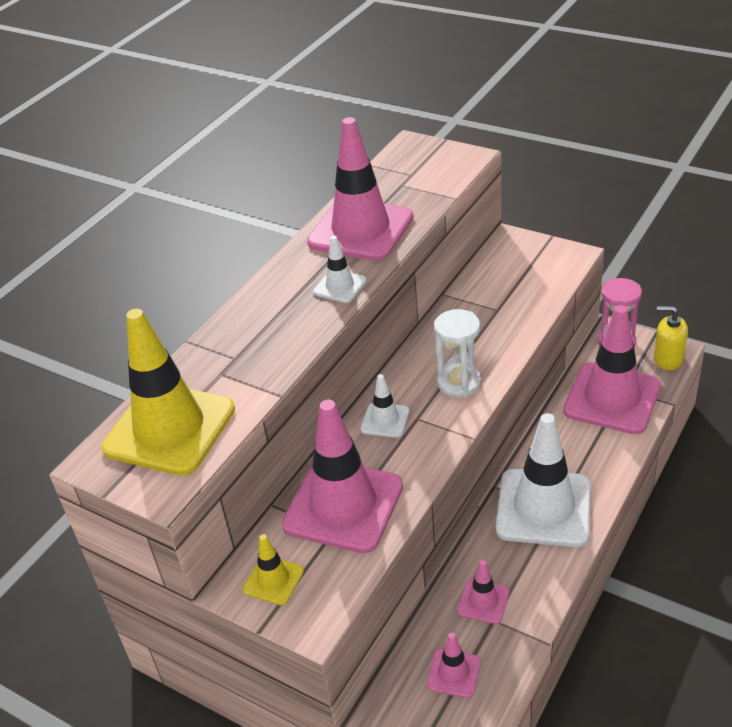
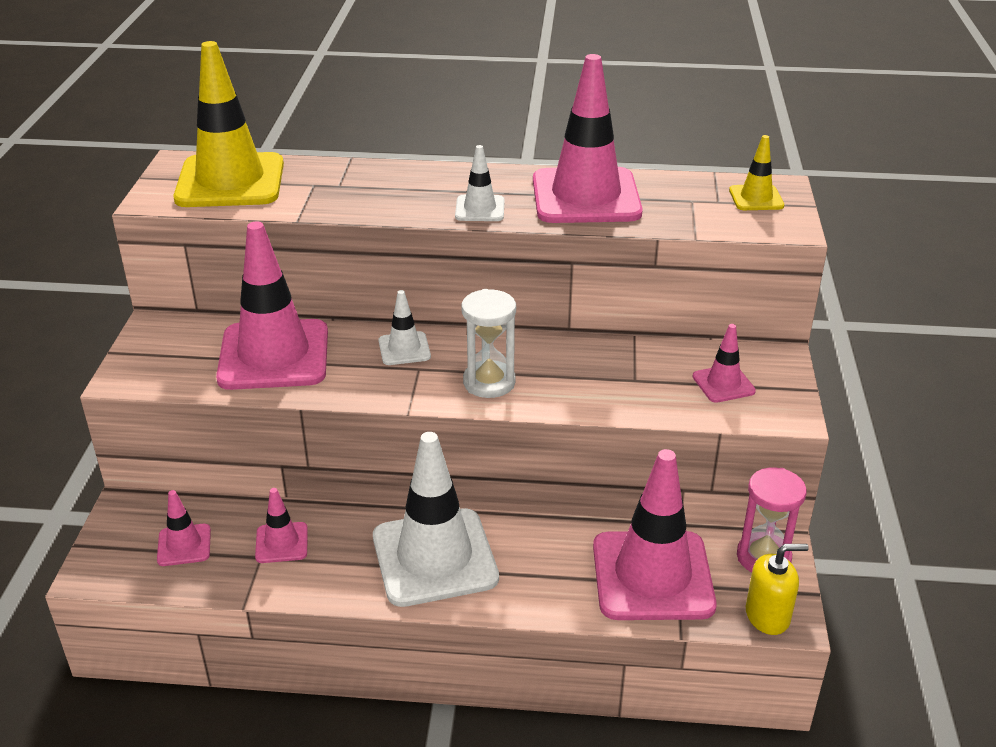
camera: 60 degrees right, 5 degrees down
yellow traffic cone [243,534,304,605] -> yellow traffic cone moved to [729,135,784,210]
yellow soap dispenser [654,306,688,370] -> yellow soap dispenser turned 90 degrees clockwise [746,544,809,635]
none -> pink traffic cone [693,324,756,403]

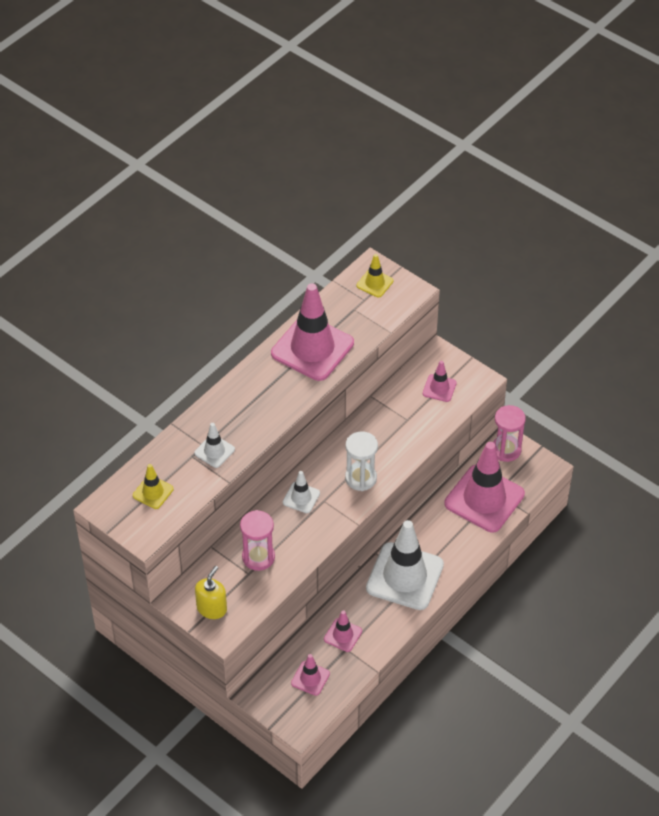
camera: 55 degrees left, 15 degrees up
yellow traffic cone [173,41,284,207] -> yellow traffic cone [133,464,174,509], size x0.46
pink traffic cone [216,222,328,390] -> pink hourglass [240,510,275,571]
white traffic cone [455,145,505,221] -> white traffic cone moved to [194,423,235,468]
yellow soap dispenser [746,544,809,635] -> yellow soap dispenser moved to [195,566,227,619]

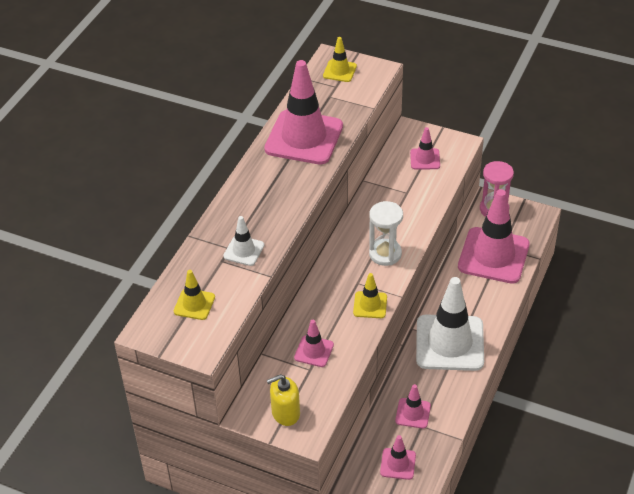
camera: 15 degrees left, 5 degrees down
yellow soap dispenser [195,566,227,619] -> yellow soap dispenser turned 120 degrees counterclockwise [267,374,300,426]
pink hourglass [240,510,275,571] -> pink traffic cone [294,320,334,367]
white traffic cone [283,471,320,513] -> none
none -> yellow traffic cone [353,273,387,318]

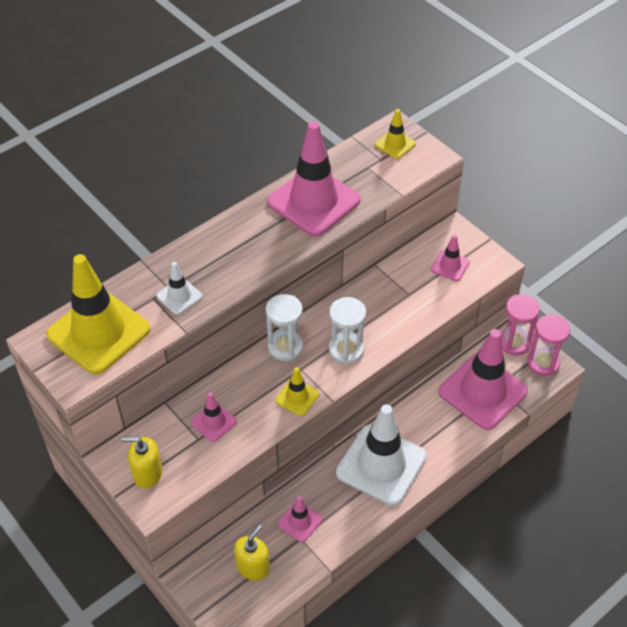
camera: 25 degrees right, 5 degrees up
yellow traffic cone [174,270,215,320] -> yellow traffic cone [46,254,150,375], size x2.17
pink traffic cone [380,435,416,480] -> yellow soap dispenser [234,525,270,581]
none -> white hourglass [266,294,303,361]
none -> pink hourglass [527,314,570,376]

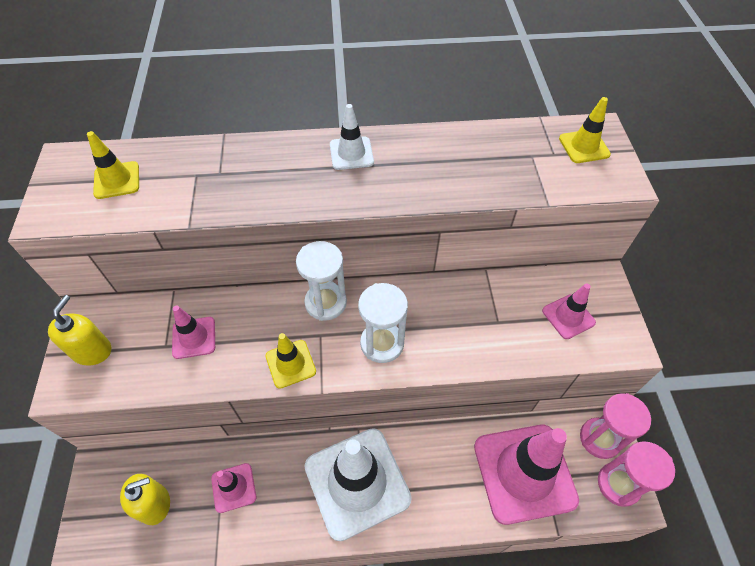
camera: 35 degrees right, 5 degrees up
yellow traffic cone [46,254,150,375] -> yellow traffic cone [87,131,139,199], size x0.46
yellow soap dispenser [121,437,162,488] -> yellow soap dispenser turned 60 degrees clockwise [48,295,111,366]
white traffic cone [156,262,203,315] -> white traffic cone moved to [330,104,374,170]
pink traffic cone [267,121,360,236] -> none

